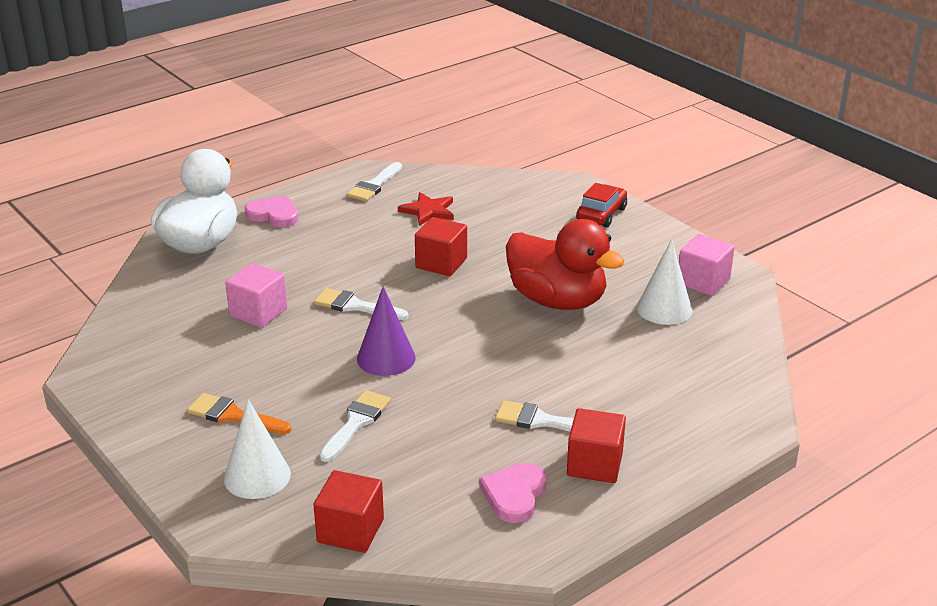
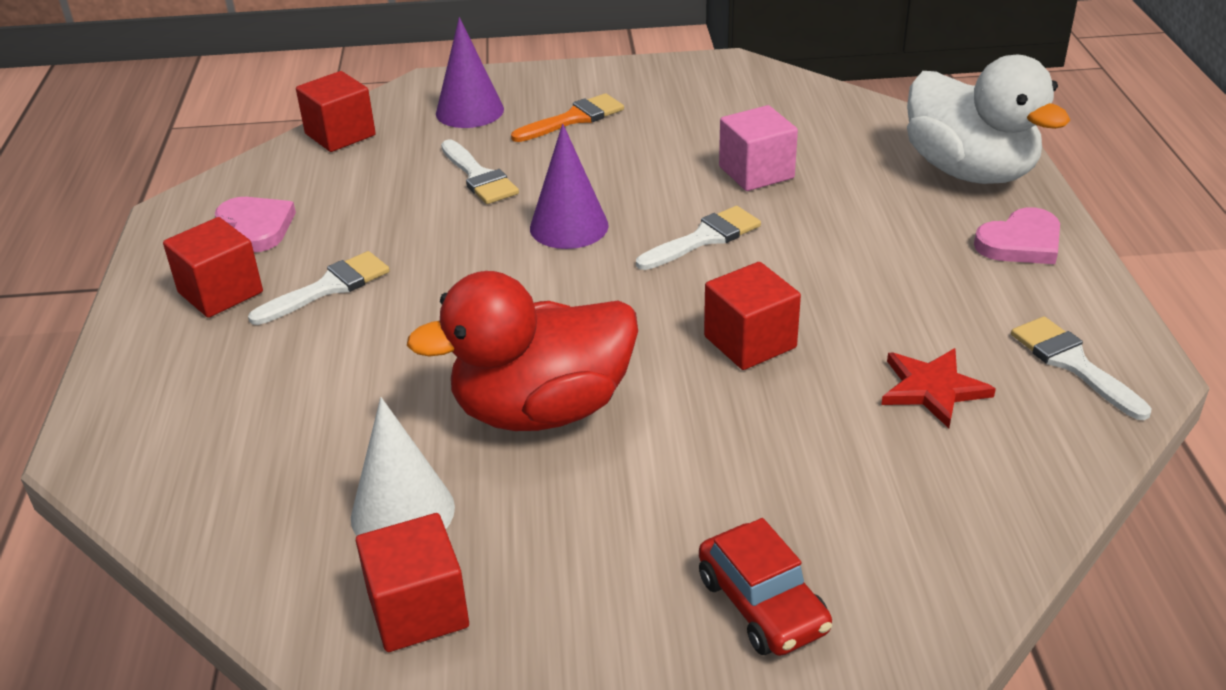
camera: 125 degrees right, 5 degrees up
white cone [224,399,291,499] -> purple cone [436,17,504,128]
pink cube [679,234,735,296] -> red cube [356,513,469,652]

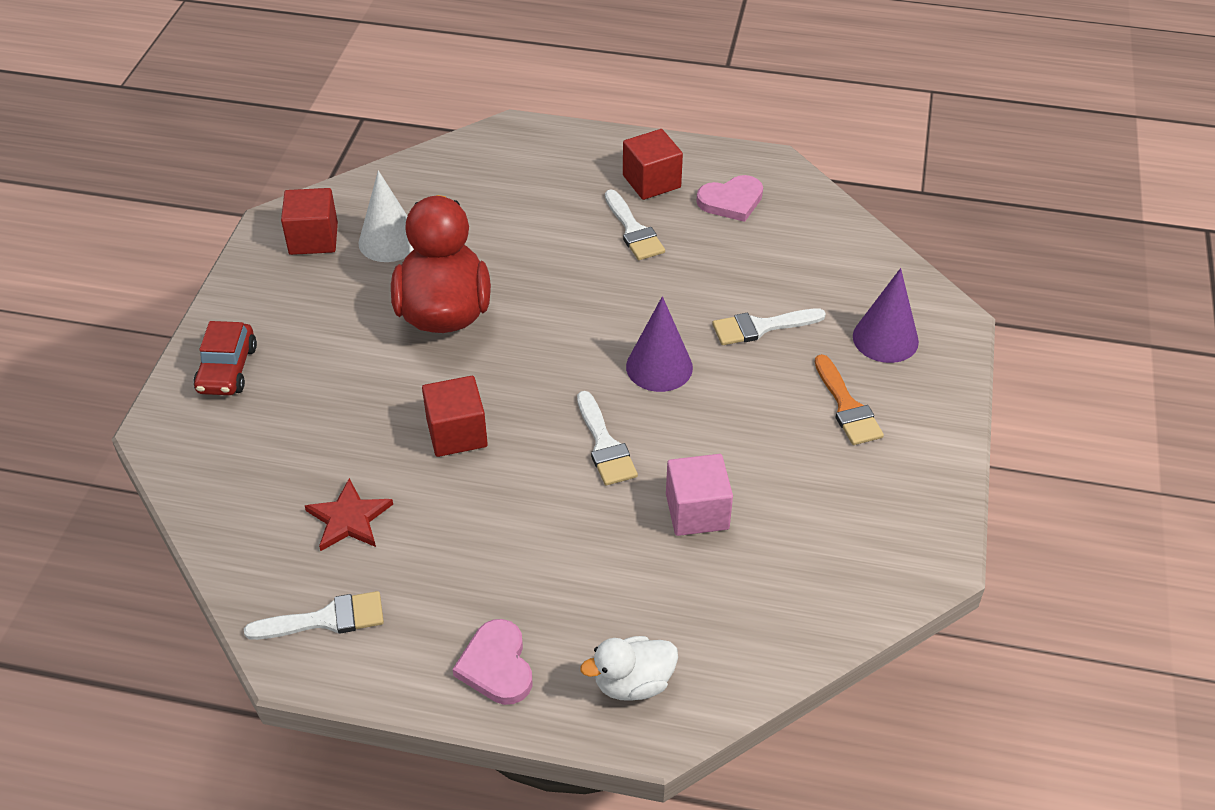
camera: 105 degrees right, 10 degrees up
red cube [296,71,376,152] -> none
red car [699,518,832,656] -> red car turned 75 degrees counterclockwise [193,321,257,395]
white duck [907,55,1070,184] -> white duck [580,636,678,701], size x0.53

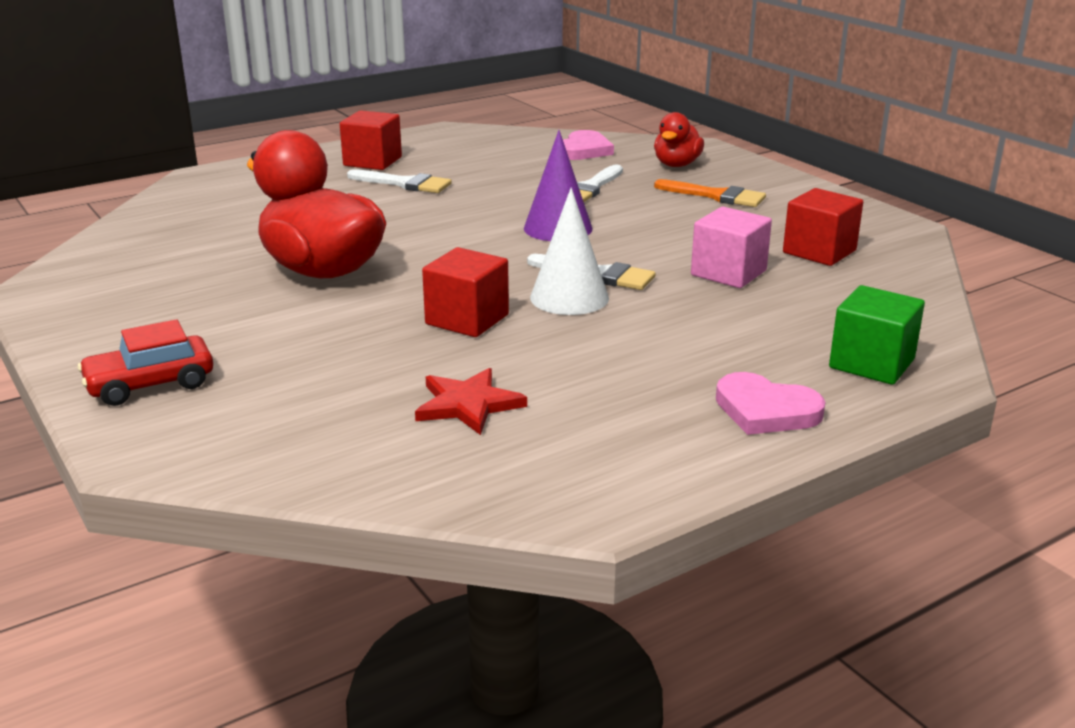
camera: 45 degrees left, 20 degrees down
red car [193,321,257,395] -> red car turned 105 degrees clockwise [78,319,213,406]
white brush [244,591,384,640] -> none
red cube [281,188,338,255] -> red cube moved to [783,188,863,266]
white cone [358,170,414,262] -> white cone moved to [530,188,609,315]
white duck [580,636,678,701] -> green cube [829,285,925,385]
pink heart [696,175,763,222] -> pink heart moved to [563,130,614,160]
purple cone [853,268,919,363] -> red duck [654,112,704,167]

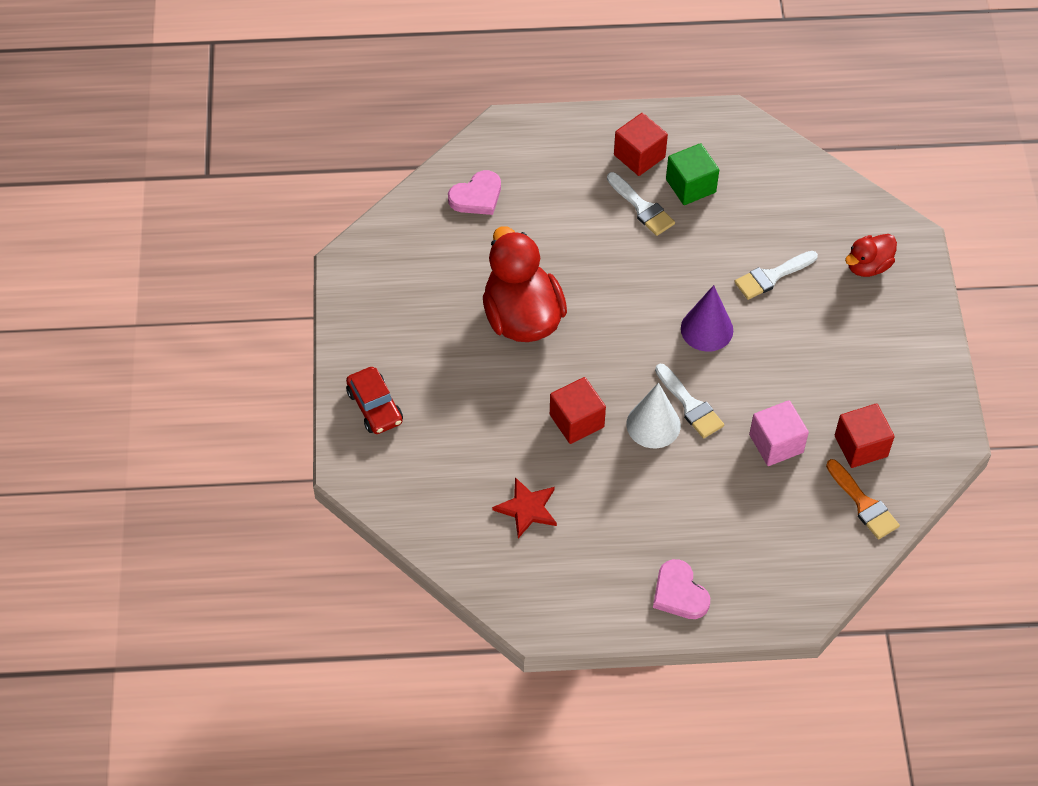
camera: 30 degrees right, 30 degrees up
red car [78,319,213,406] -> red car turned 120 degrees counterclockwise [346,367,403,434]
pink heart [563,130,614,160] -> pink heart moved to [448,170,501,215]
orange brush [654,179,766,207] -> orange brush moved to [826,459,900,539]
green cube [829,285,925,385] -> green cube moved to [666,143,719,205]

